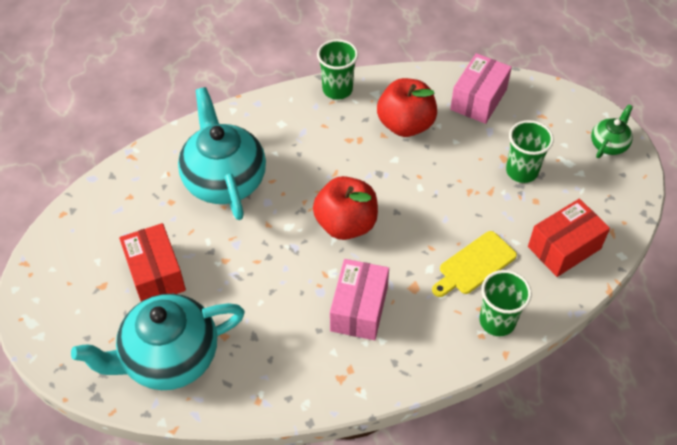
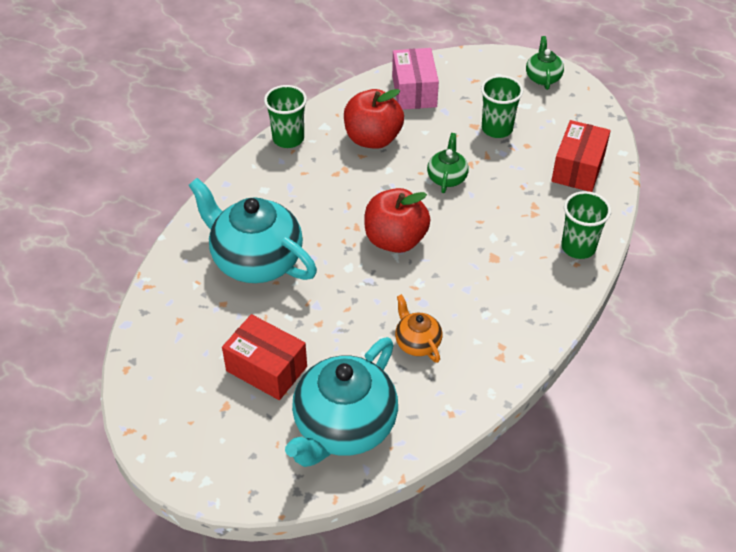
camera: 35 degrees left, 5 degrees down
pink box [330,259,389,340] -> none
yellow cutting board [432,231,517,297] -> none
none -> orange teapot [395,294,442,363]
none -> green teapot [427,133,469,193]

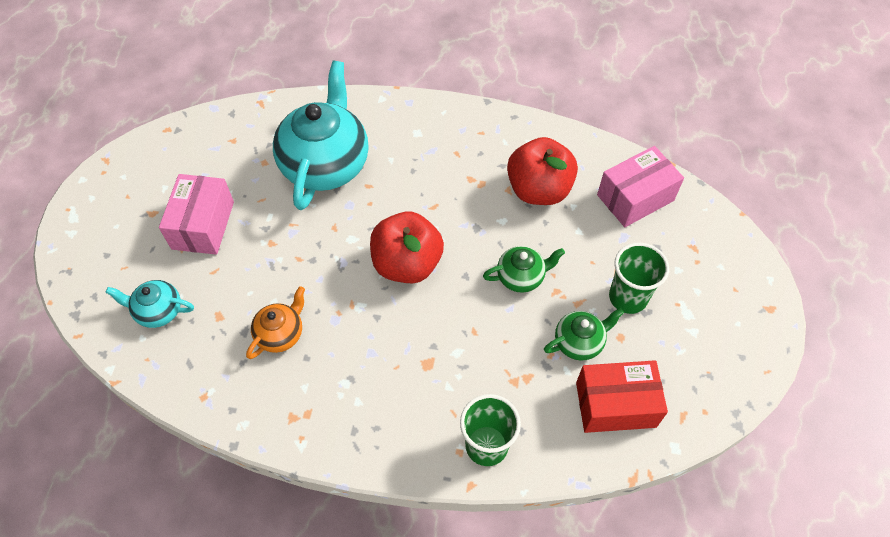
camera: 65 degrees right, 10 degrees up
red box [222,314,307,400] -> pink box [159,174,234,255]
green cup [264,85,307,148] -> none
turquoise teapot [285,337,398,467] -> turquoise teapot [105,280,194,328], size x0.48
green teapot [526,36,564,90] -> green teapot moved to [544,308,624,361]

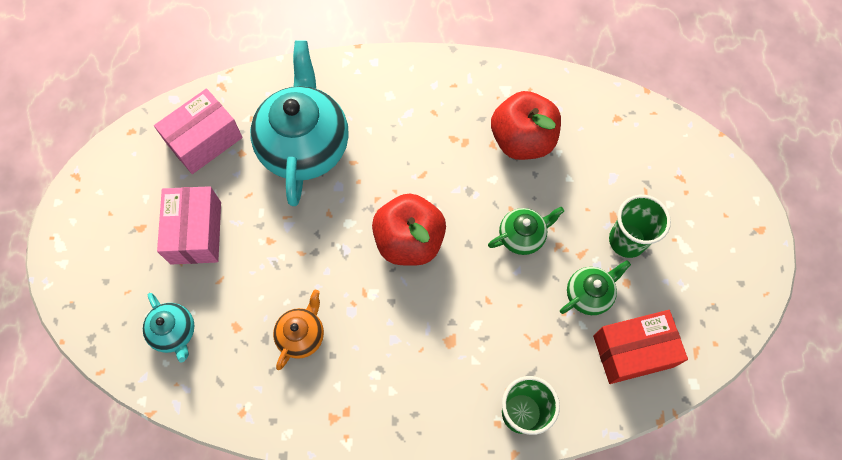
camera: 10 degrees left, 10 degrees up
turquoise teapot [105,280,194,328] -> turquoise teapot turned 120 degrees counterclockwise [143,293,195,363]
pink box [597,146,684,227] -> pink box moved to [154,88,243,174]

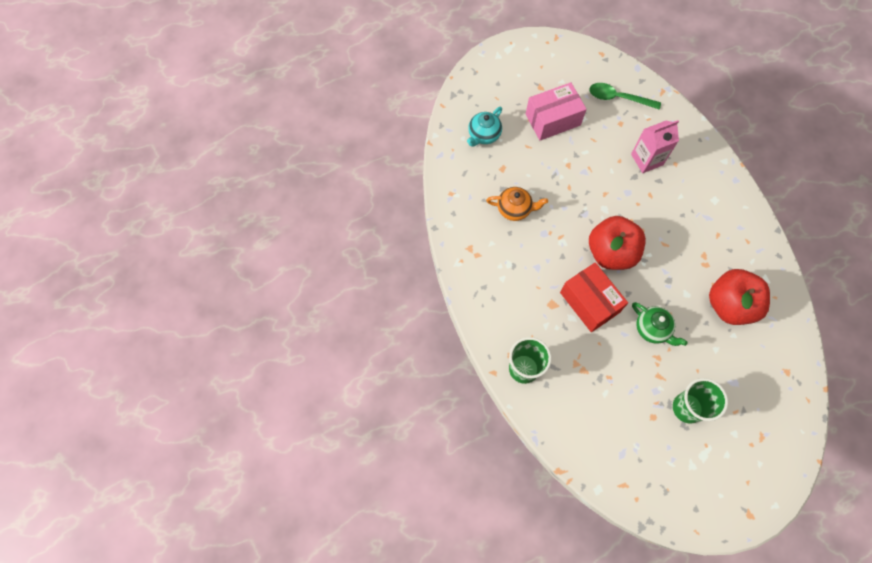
camera: 70 degrees right, 0 degrees up
pink box [154,88,243,174] -> green spoon [589,83,661,110]
turquoise teapot [250,40,349,206] -> pink carton [631,120,679,173]
green teapot [560,260,631,315] -> none
red box [593,310,688,384] -> red box moved to [560,262,628,332]

